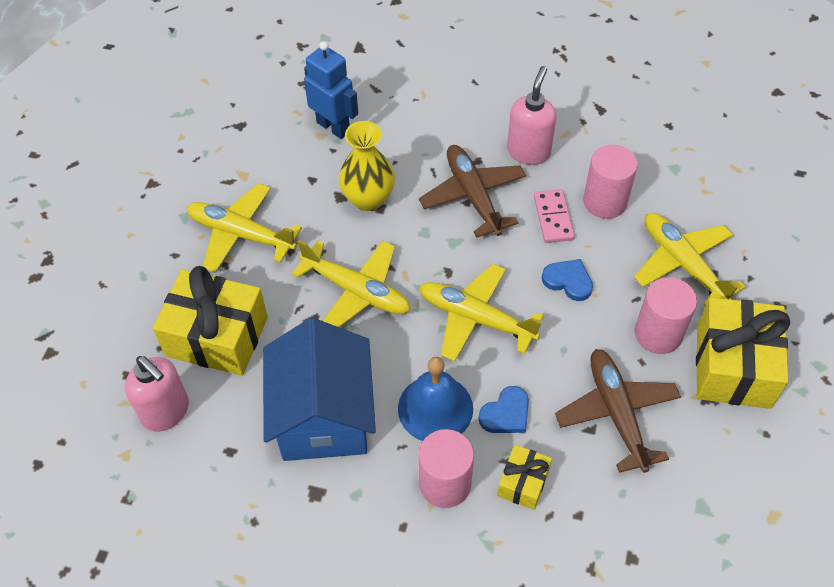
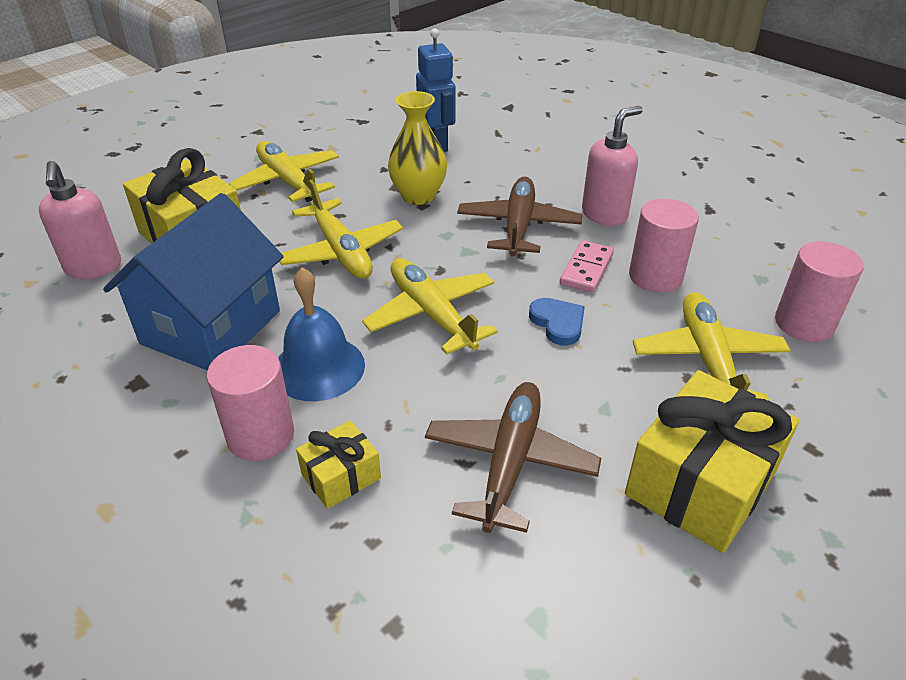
camera: 30 degrees right, 15 degrees down
blue heart [478,386,529,433] -> none
pink cylinder [635,277,697,354] -> pink cylinder moved to [775,241,864,342]

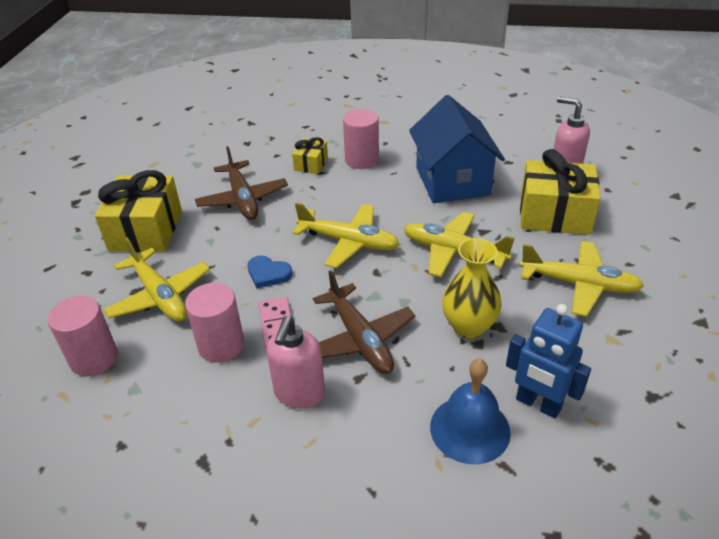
camera: 145 degrees right, 0 degrees up
blue bell [278,267,365,401] -> blue bell moved to [430,359,511,465]

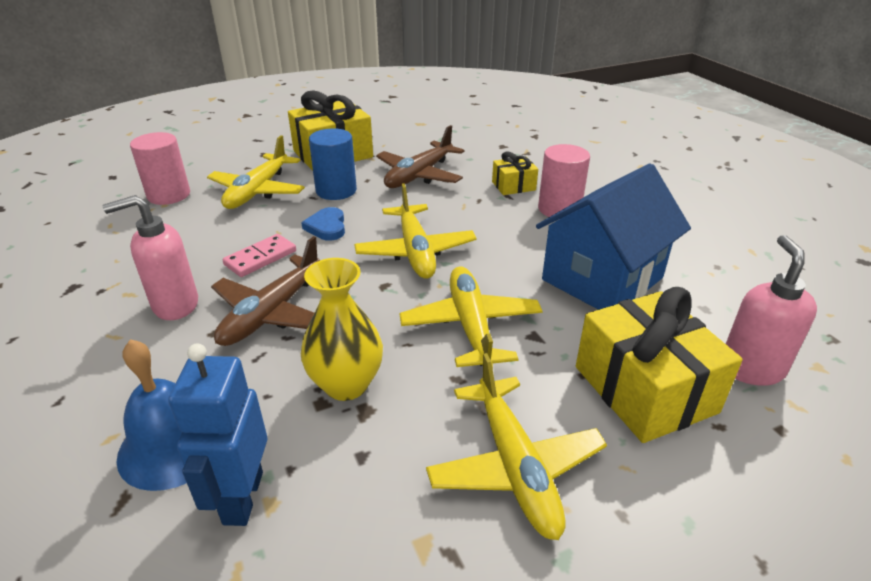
camera: 55 degrees right, 5 degrees down
pink cylinder [185,283,244,363] -> none
none -> blue cylinder [309,128,357,200]

